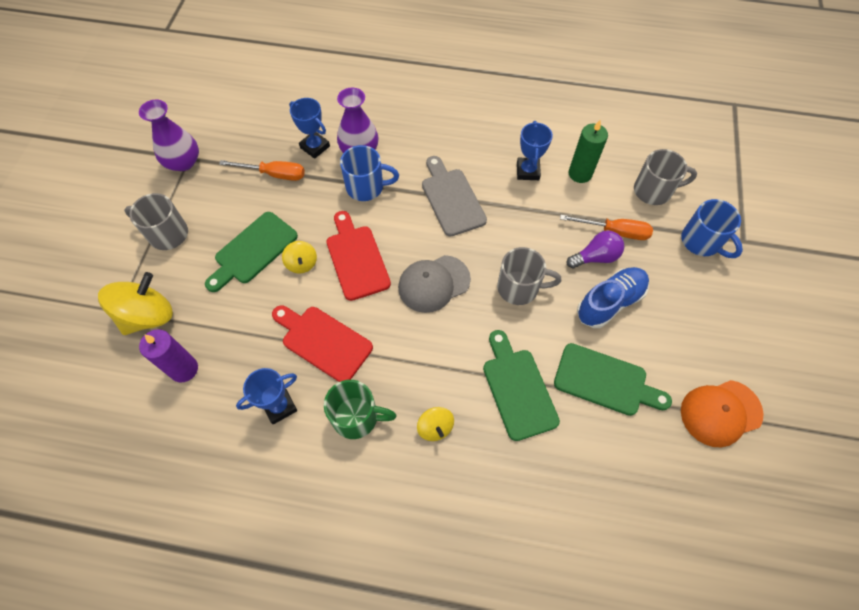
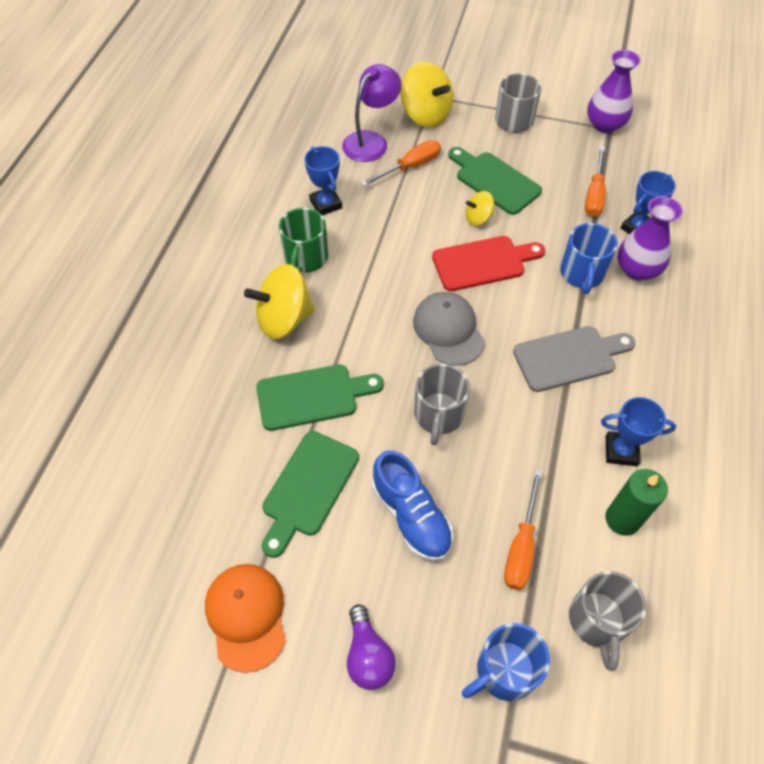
camera: 95 degrees right, 5 degrees down
purple candle [139,329,198,382] -> purple lamp [342,64,401,162]
red cutting board [272,305,373,382] -> none
yellow spinning top [417,407,454,441] -> yellow spinning top [244,264,315,339], size x1.92
purple light bulb [567,231,624,269] -> purple light bulb moved to [347,604,396,690]
none -> orange screwdriver [361,140,441,186]

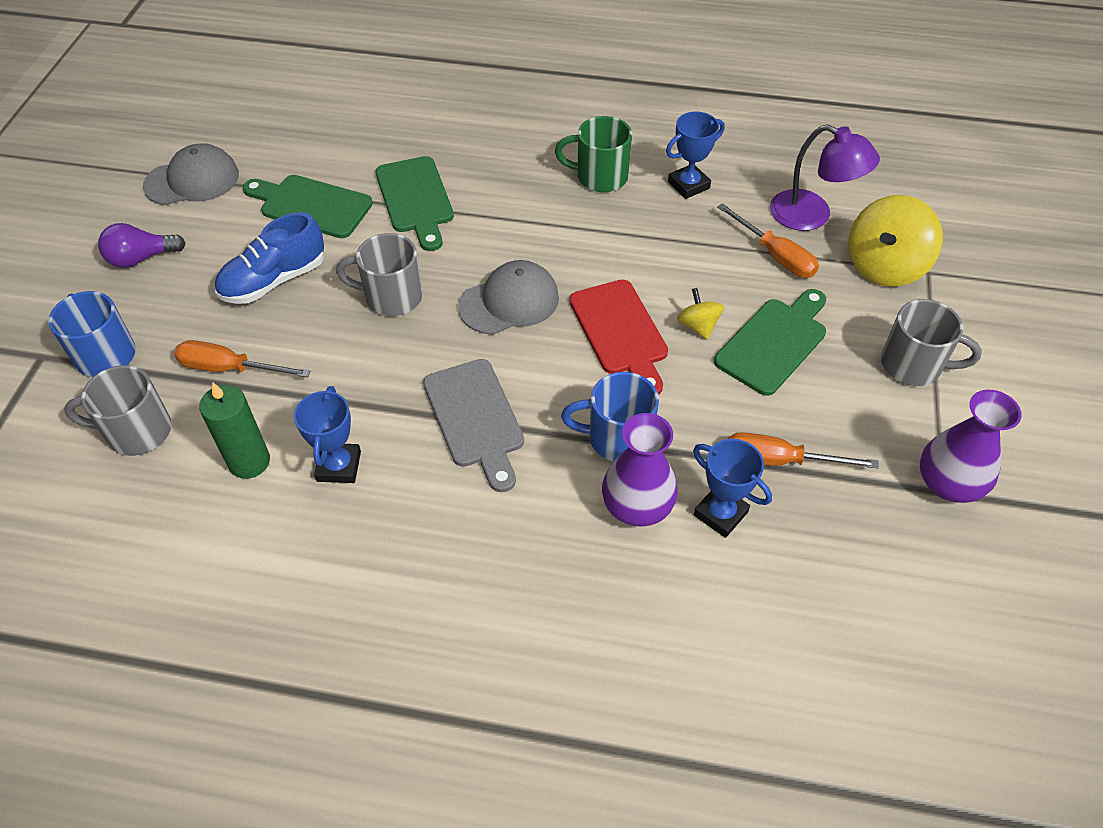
camera: 85 degrees right, 5 degrees down
orange cap [205,564,286,673] -> grey cap [143,143,239,205]
yellow spinning top [244,264,315,339] -> none

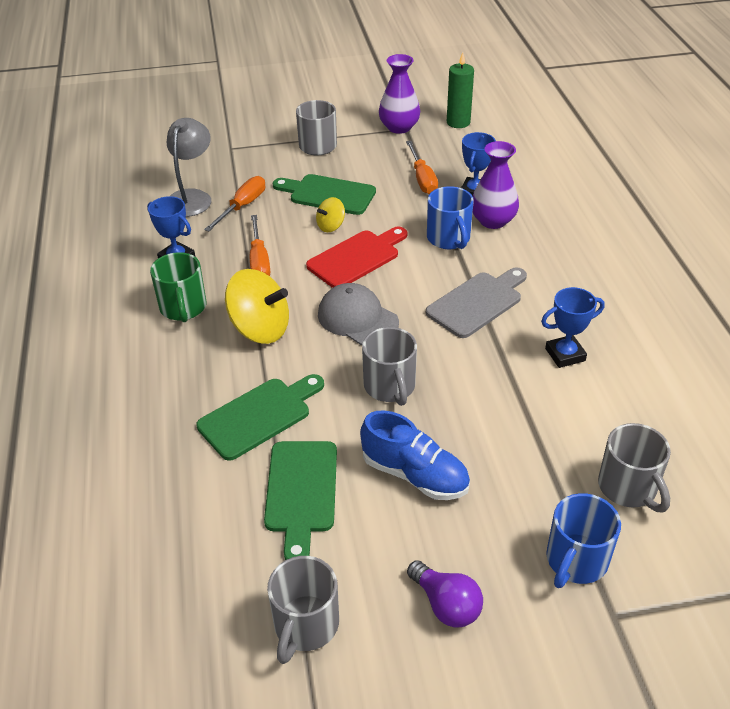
camera: 110 degrees left, 10 degrees down
grey cap [143,143,239,205] -> grey mug [267,556,339,664]
orange screwdriver [174,340,311,378] -> orange screwdriver moved to [250,215,270,276]
green candle [199,382,270,479] -> green candle moved to [447,52,474,128]
purple lamp [770,125,880,231] -> grey lamp [167,118,211,217]
yellow spinning top [848,195,943,287] -> yellow spinning top moved to [225,269,289,344]

